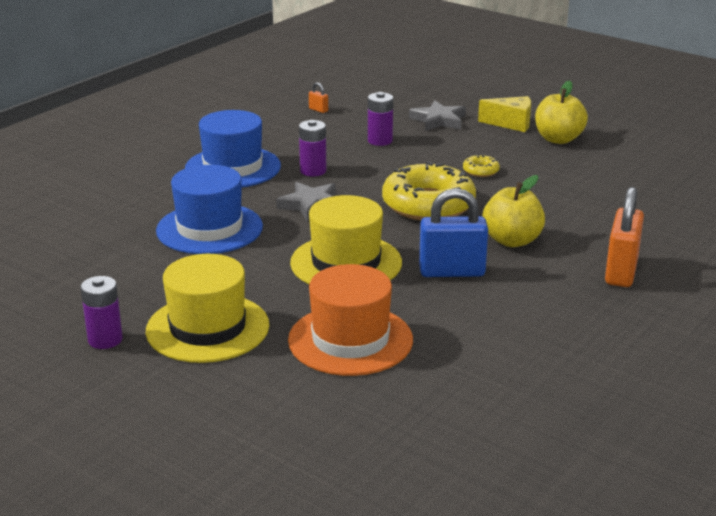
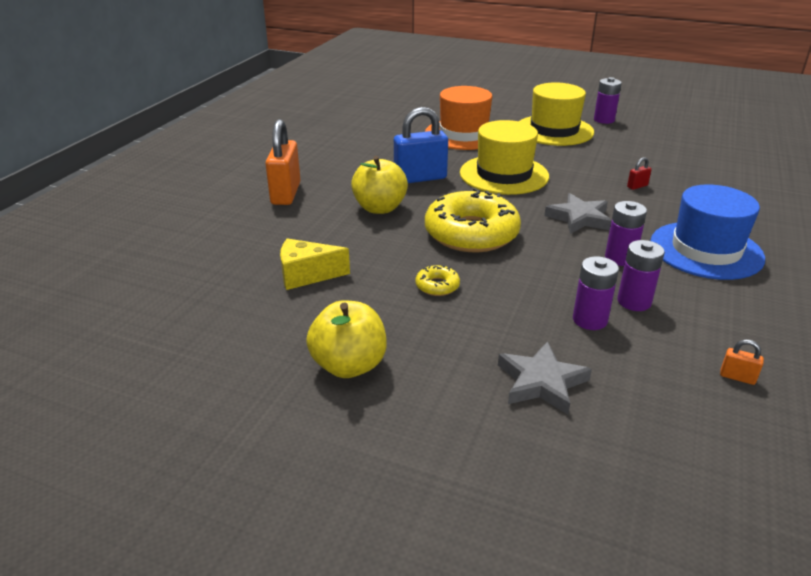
camera: 165 degrees right, 5 degrees up
blue hat [156,165,263,254] -> red padlock [627,157,652,190]
yellow cheese [478,96,531,132] -> yellow cheese moved to [280,238,350,290]
none -> purple battery [617,240,665,311]

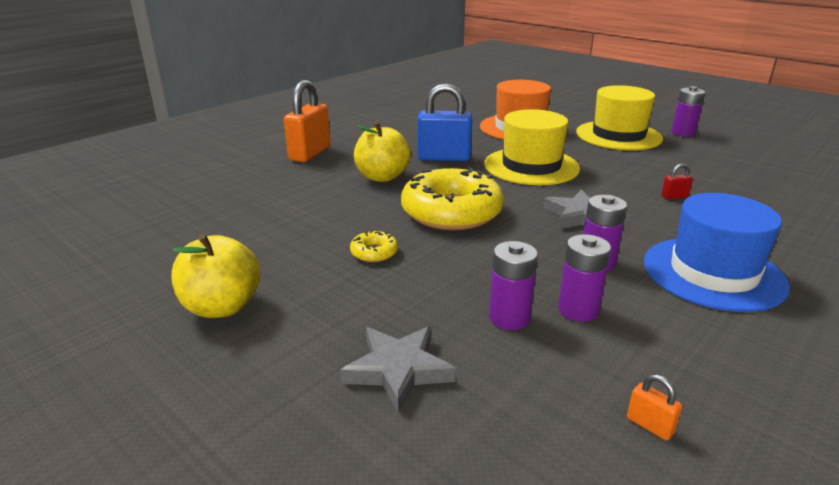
camera: 20 degrees right, 5 degrees down
yellow cheese [280,238,350,290] -> none

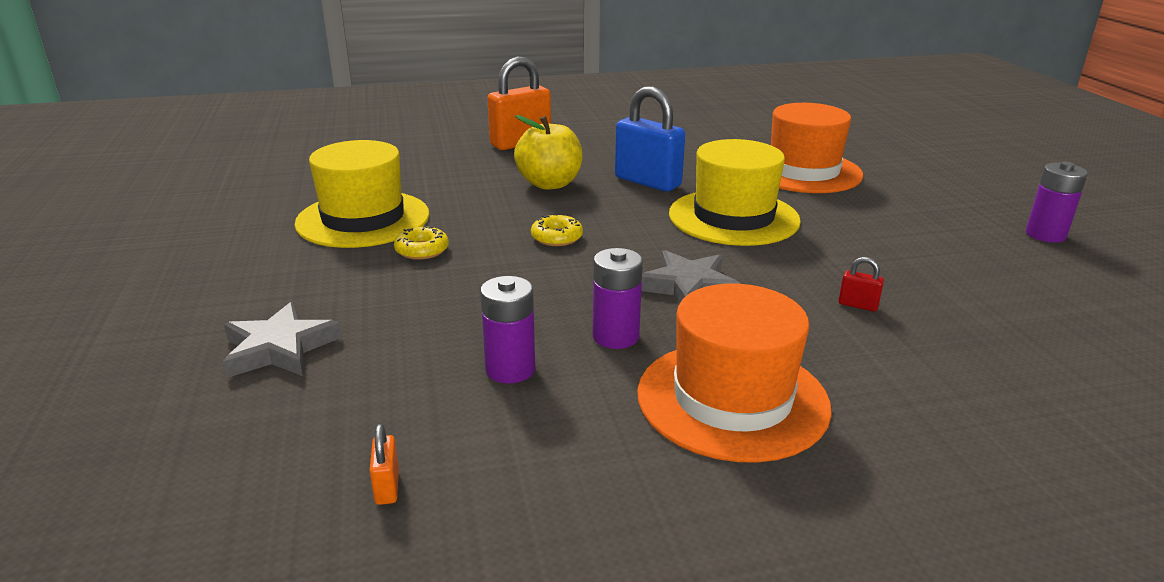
camera: 35 degrees right, 0 degrees up
yellow apple [171,234,260,318] -> none
yellow donut [401,167,504,230] -> yellow donut [531,214,583,246], size x0.42
purple battery [489,241,538,330] -> none
yellow hat [576,85,663,150] -> yellow hat moved to [295,140,430,248]
blue hat [644,193,790,312] -> orange hat [637,283,832,463]

